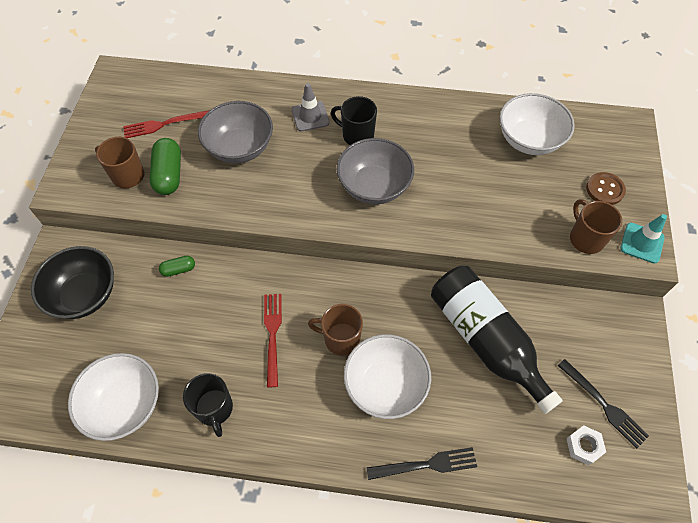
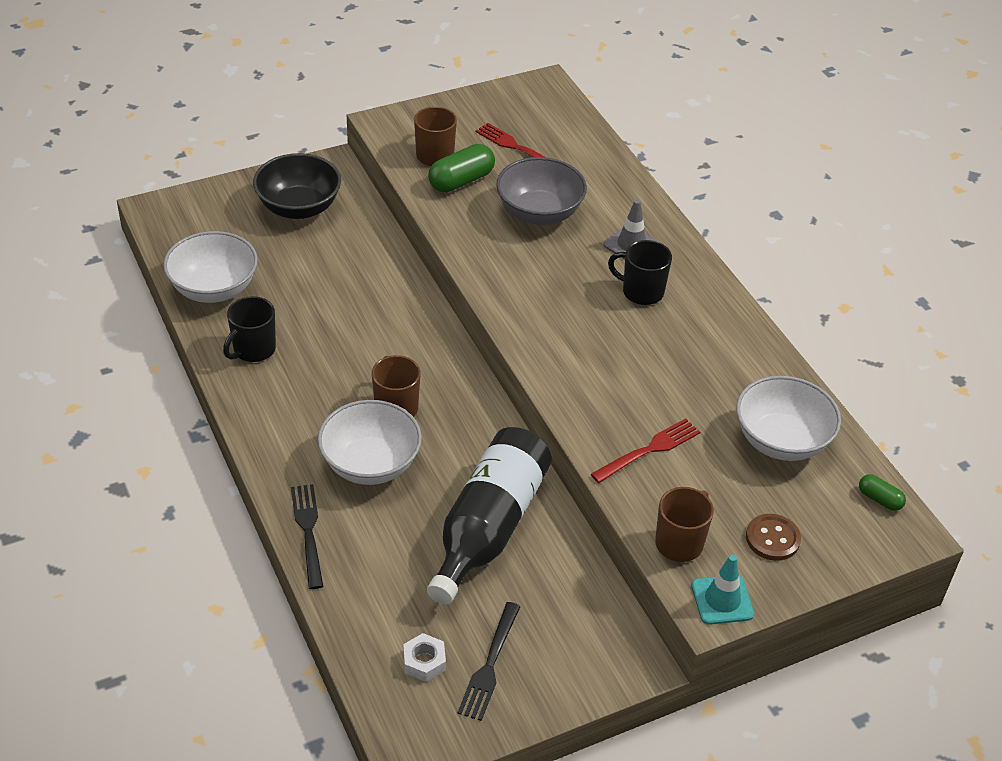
camera: 55 degrees right, 15 degrees down
green capsule [159,256,195,277] -> green capsule moved to [859,474,906,511]
red fork [264,294,282,387] -> red fork moved to [591,418,700,483]
black mug [331,96,377,145] -> black mug turned 60 degrees counterclockwise [608,240,672,305]
grey bowl [337,138,414,204] -> none
black fork [366,447,477,480] -> black fork turned 150 degrees counterclockwise [291,484,323,589]

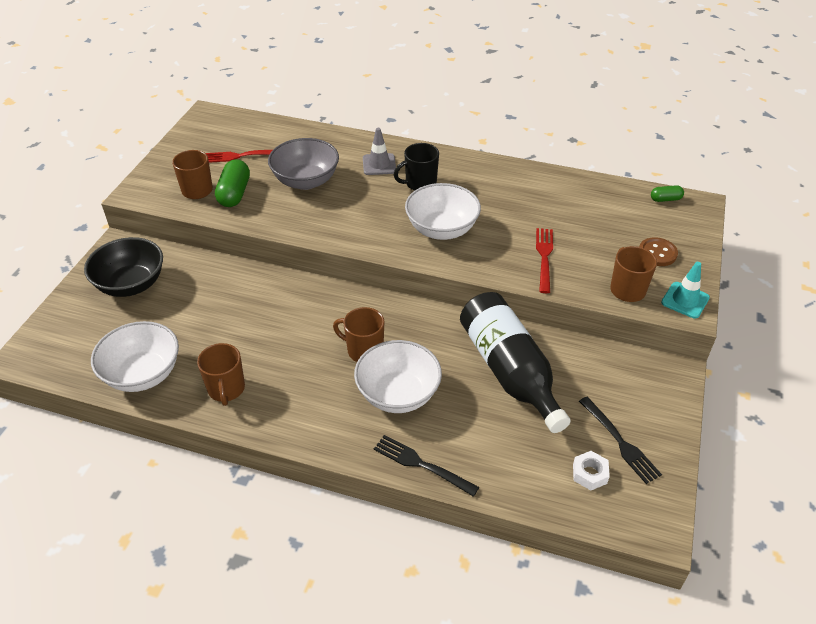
camera: 45 degrees left, 0 degrees up
black mug [223,296,276,362] -> brown mug [197,343,245,406]
white bowl [736,376,841,461] -> white bowl moved to [405,183,481,240]

